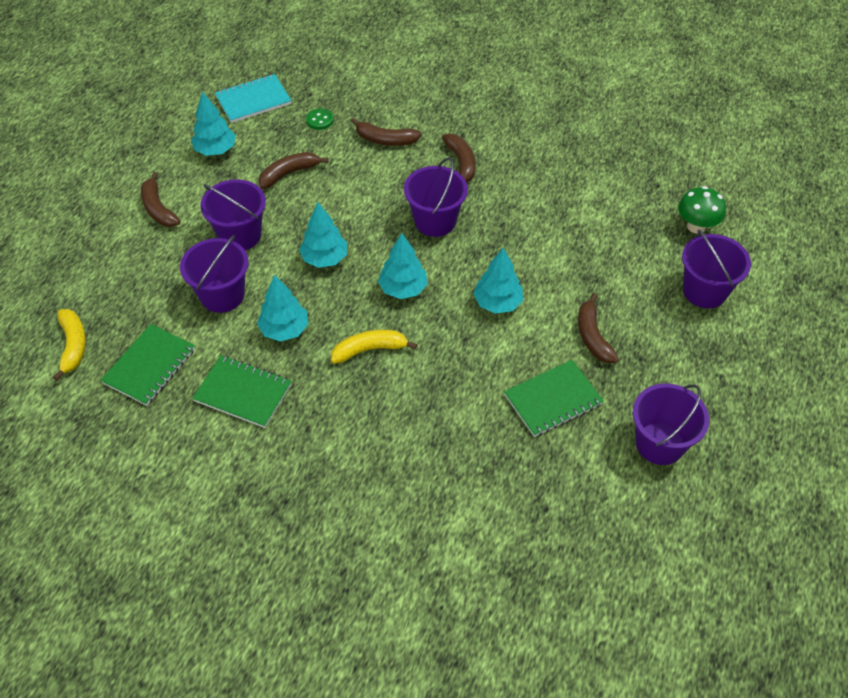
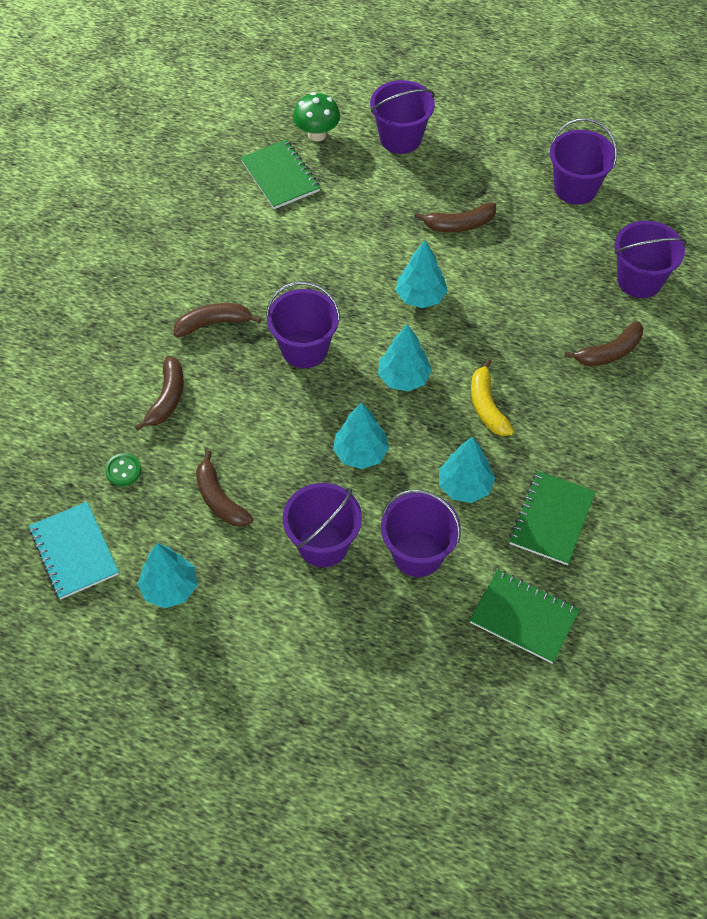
camera: 90 degrees left, 5 degrees up
yellow banana [53,309,86,381] -> none
brown banana [141,172,180,227] -> brown banana moved to [564,321,643,366]
green notebook [504,360,604,437] -> green notebook moved to [241,140,320,209]
none -> purple bucket [614,221,687,298]

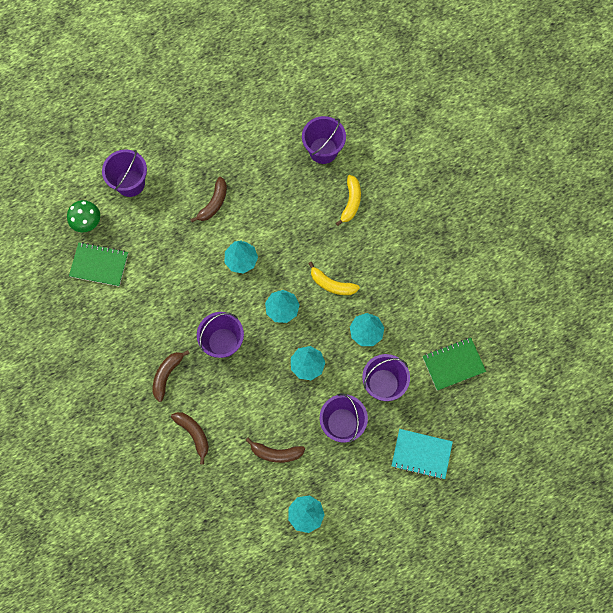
camera: 50 degrees left, 15 degrees up
turquoise notebook [29,502,119,599] -> turquoise notebook moved to [392,429,453,480]
green button [105,453,141,486] -> none
green notebook [509,471,596,565] -> none
purple bucket [550,118,617,205] -> none
brown banana [564,321,643,366] -> yellow banana [336,175,361,226]

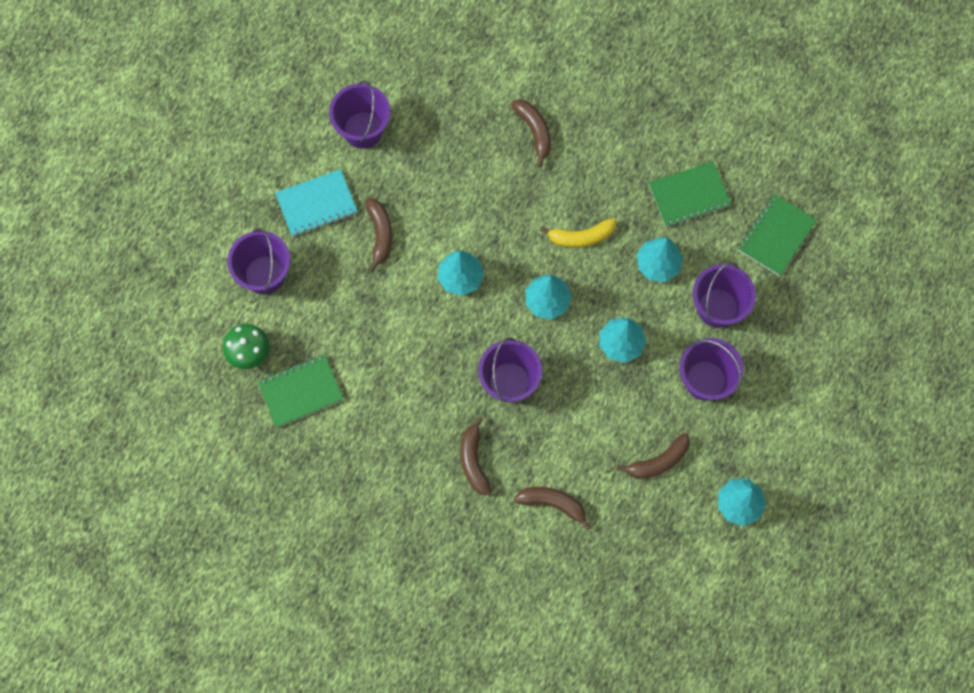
camera: 35 degrees left, 0 degrees up
purple bucket [302,116,346,164] -> purple bucket moved to [329,80,390,149]
yellow banana [336,175,361,226] -> brown banana [511,99,551,168]
turquoise notebook [392,429,453,480] -> turquoise notebook moved to [275,169,358,237]
none -> green notebook [648,161,731,227]

